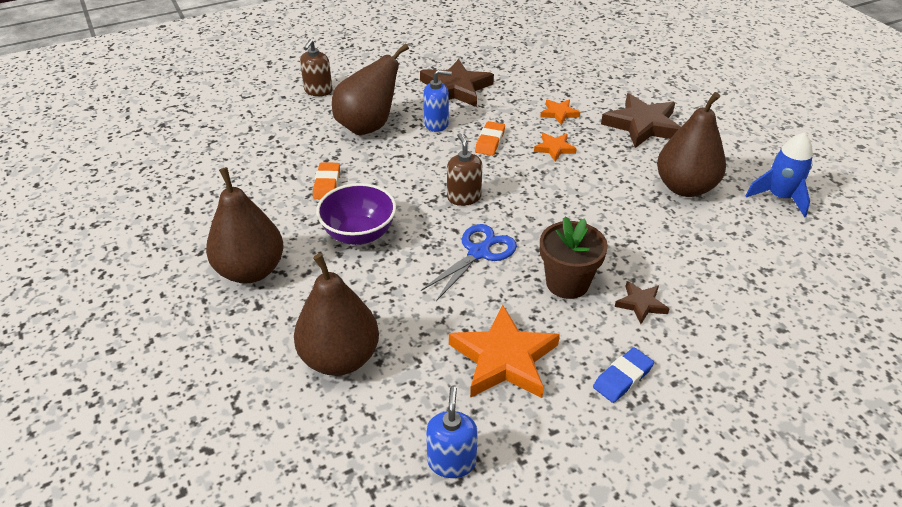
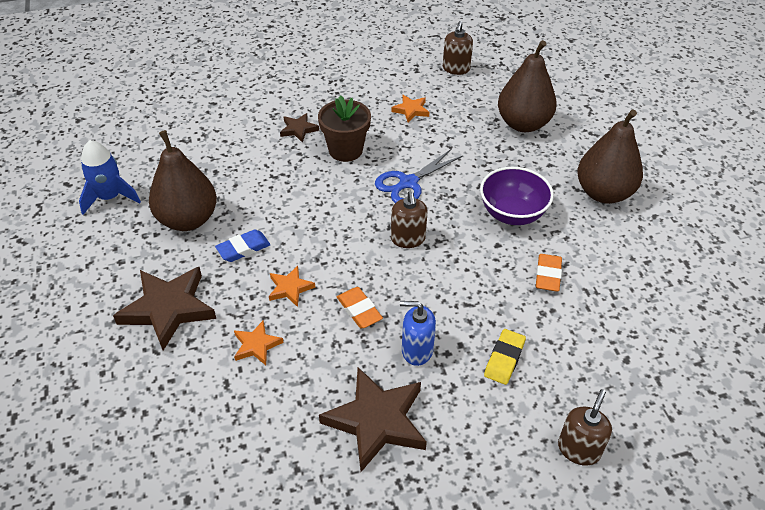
camera: 170 degrees left, 5 degrees up
brown pear [332,44,409,135] -> yellow eraser [484,329,526,385]
blue soap dispenser [426,386,478,478] -> brown soap dispenser [443,21,473,75]
orange star [449,305,560,398] -> orange star [391,95,429,122], size x0.50
orange eraser [475,121,505,156] -> orange eraser turned 60 degrees counterclockwise [337,287,383,328]
blue eraser [593,347,654,403] -> blue eraser moved to [215,229,270,262]

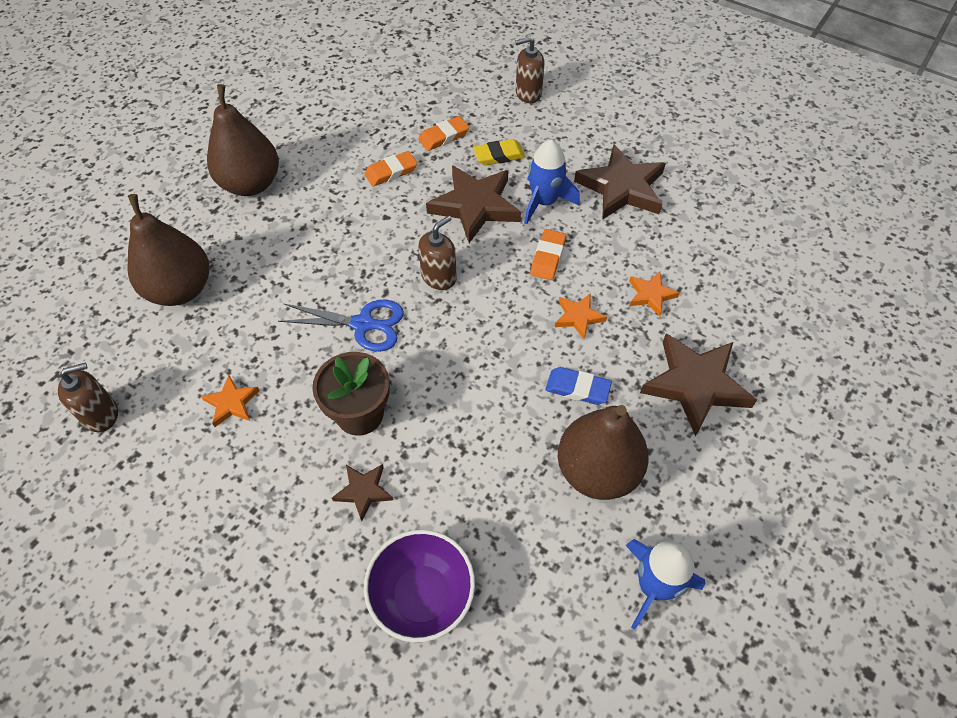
camera: 130 degrees left, 10 degrees up
blue soap dispenser [400,301,436,366] -> blue rocket [524,139,580,225]
purple bowl [480,167,554,225] -> purple bowl moved to [364,530,475,642]
none -> orange eraser [418,116,469,151]
none -> brown star [426,165,521,243]

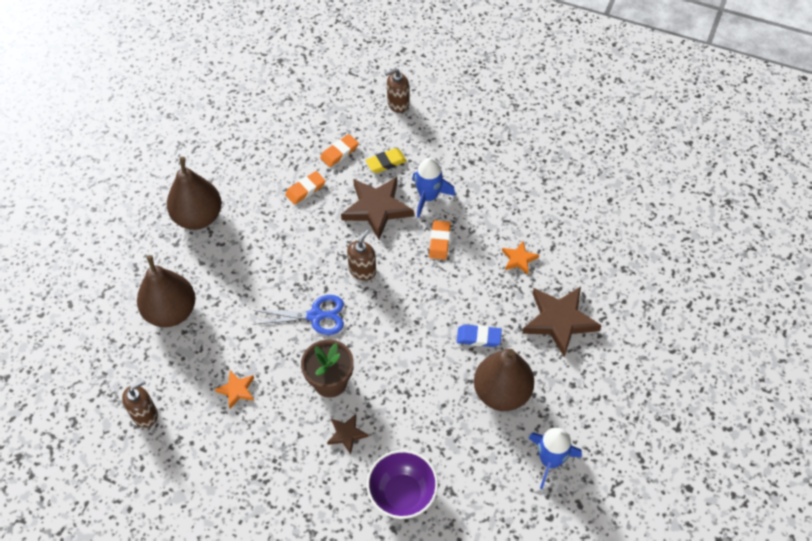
camera: 10 degrees left, 0 degrees up
orange star [555,293,607,339] -> none
brown star [574,144,666,220] -> none

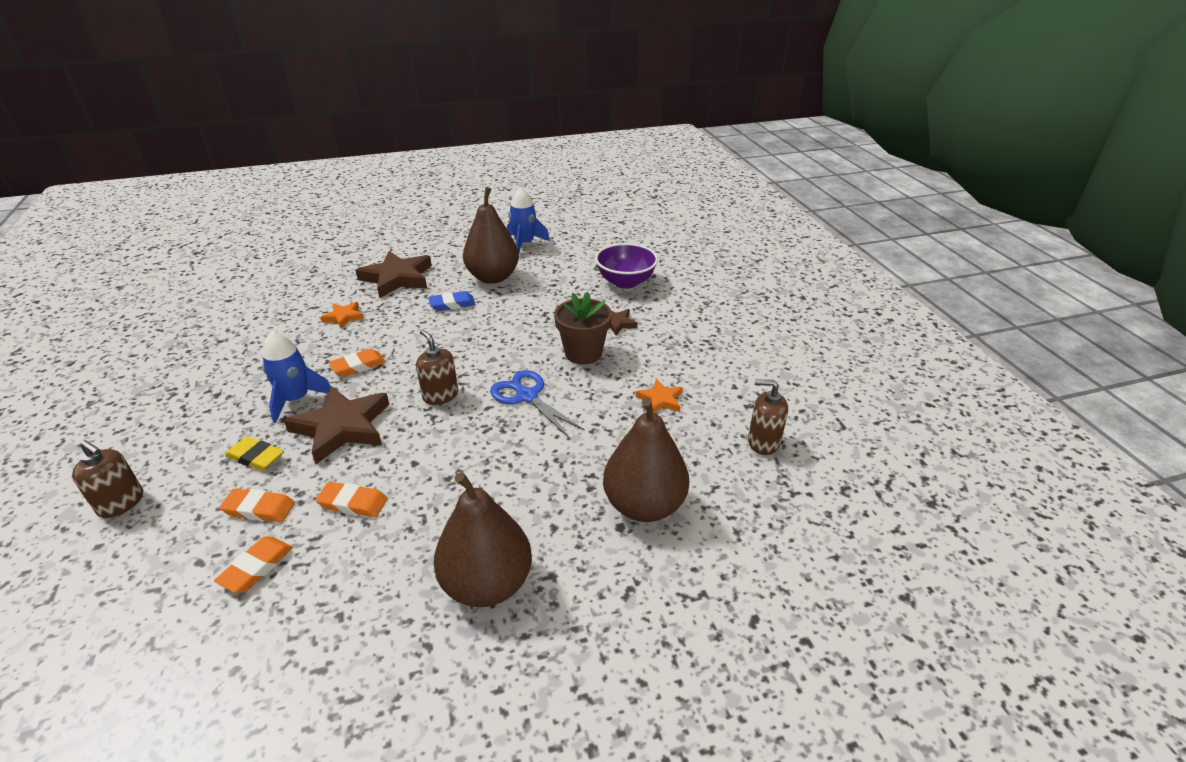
camera: 130 degrees left, 20 degrees down
brown soap dispenser [347,229,376,280] -> brown soap dispenser turned 60 degrees clockwise [416,329,458,405]
blue eraser [457,325,502,347] -> blue eraser turned 75 degrees counterclockwise [428,291,476,311]
none -> orange eraser [214,536,293,593]

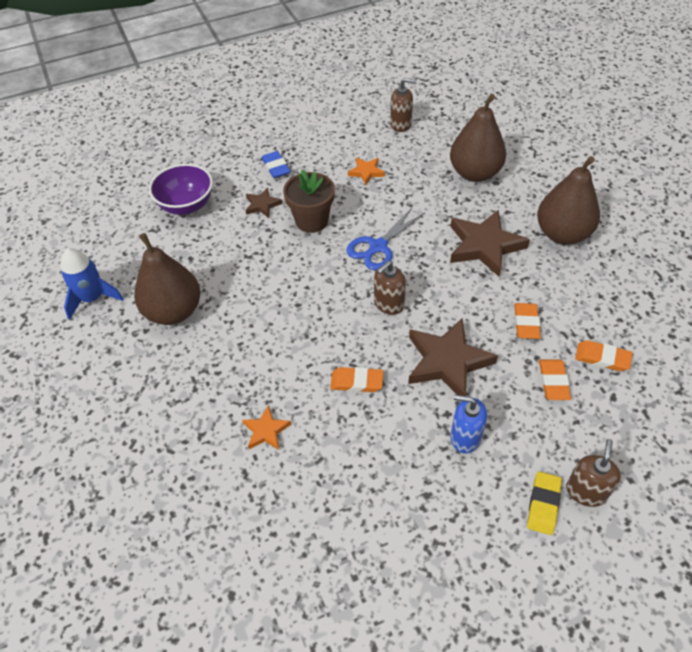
camera: 95 degrees left, 15 degrees up
yellow eraser [225,436,284,471] -> yellow eraser moved to [527,472,562,535]
blue rocket [262,331,331,423] -> none
orange eraser [329,349,386,377] -> orange eraser turned 45 degrees counterclockwise [330,367,383,392]
brown star [355,251,432,298] -> brown star moved to [450,210,530,277]
blue eraser [428,291,476,311] -> blue eraser moved to [261,151,290,178]
brown soap dispenser [748,380,788,455] -> brown soap dispenser turned 90 degrees counterclockwise [390,78,417,132]
none -> blue soap dispenser [450,395,487,453]

